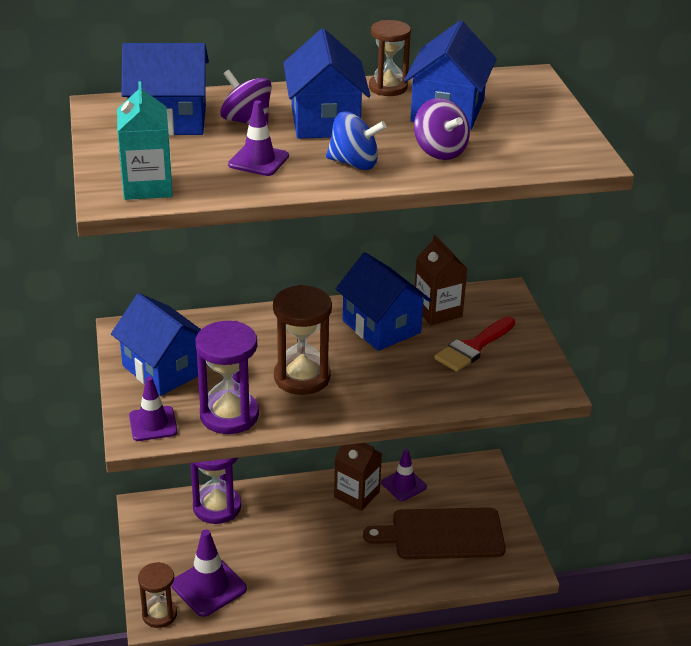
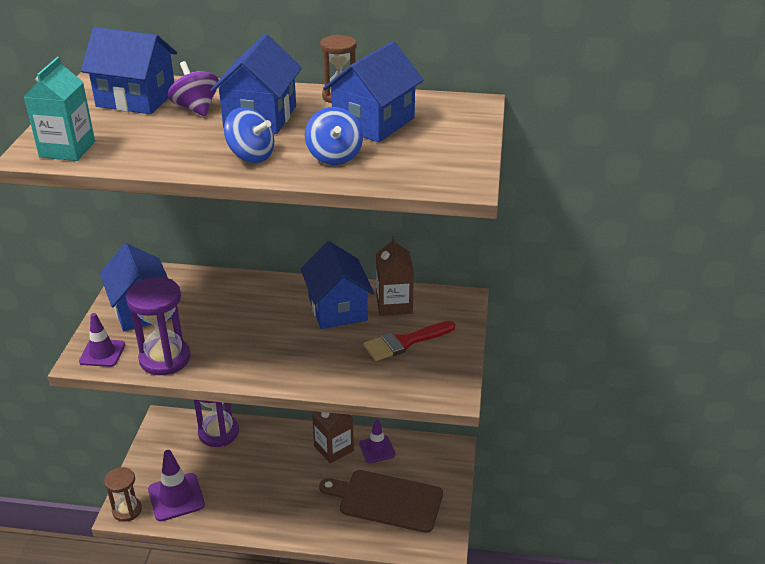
camera: 20 degrees right, 0 degrees up
purple traffic cone [228,100,289,176] -> none
brown hourglass [273,285,332,395] -> none
purple spinning top [414,98,470,160] -> blue spinning top [305,107,363,165]

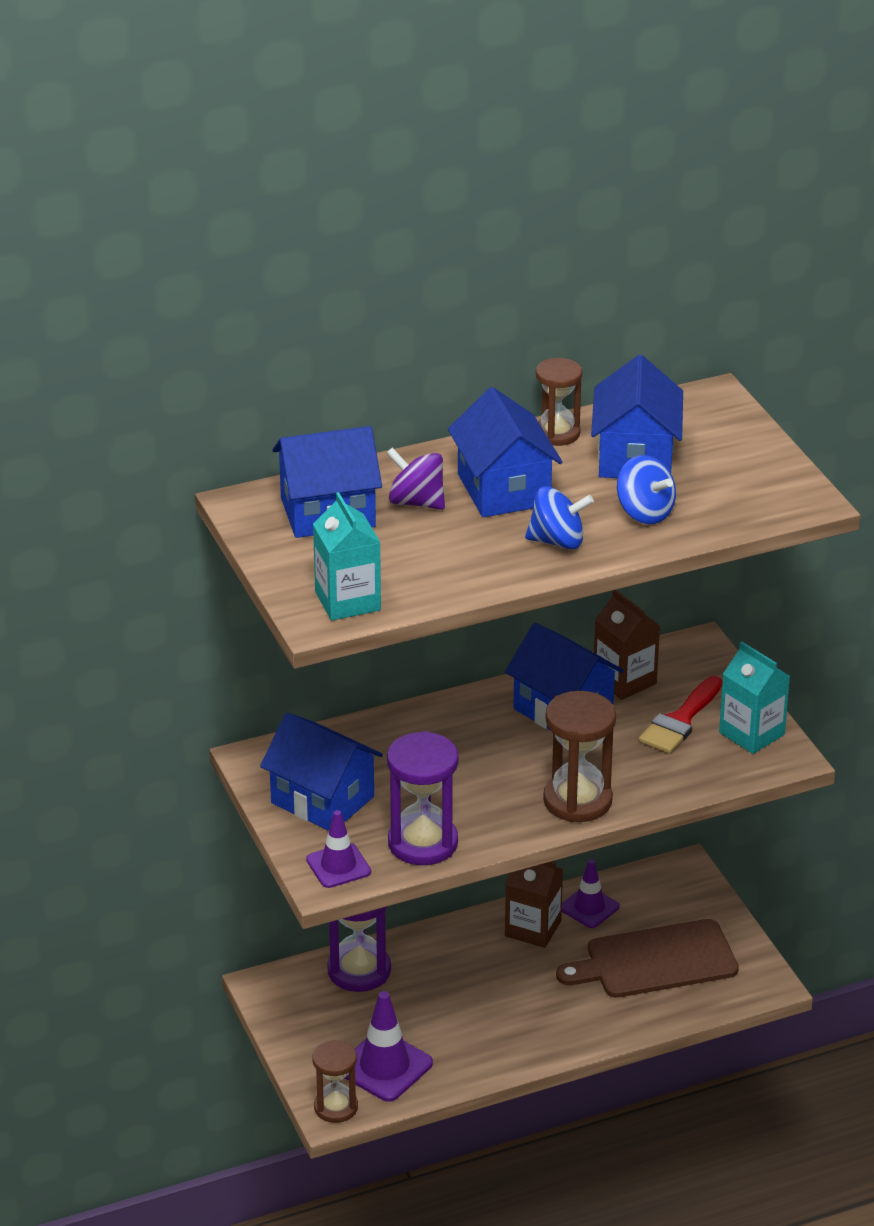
camera: 30 degrees left, 0 degrees up
none -> brown hourglass [543,691,616,822]
none -> turquoise carton [719,641,790,754]

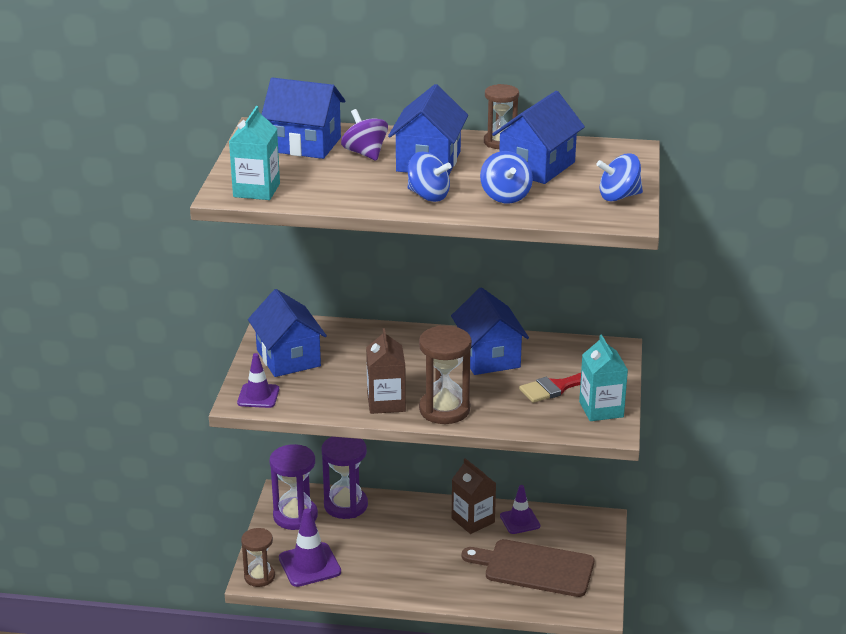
camera: 30 degrees right, 5 degrees down
purple hourglass [387,731,459,865] -> purple hourglass moved to [270,444,318,530]
brown carton [594,590,660,700] -> brown carton moved to [366,328,406,414]
none -> blue spinning top [596,153,643,201]

